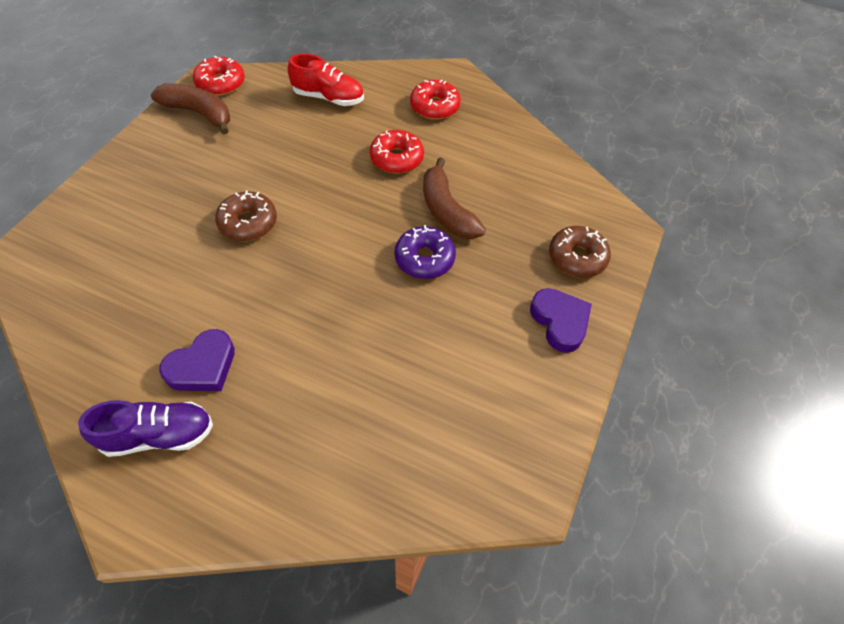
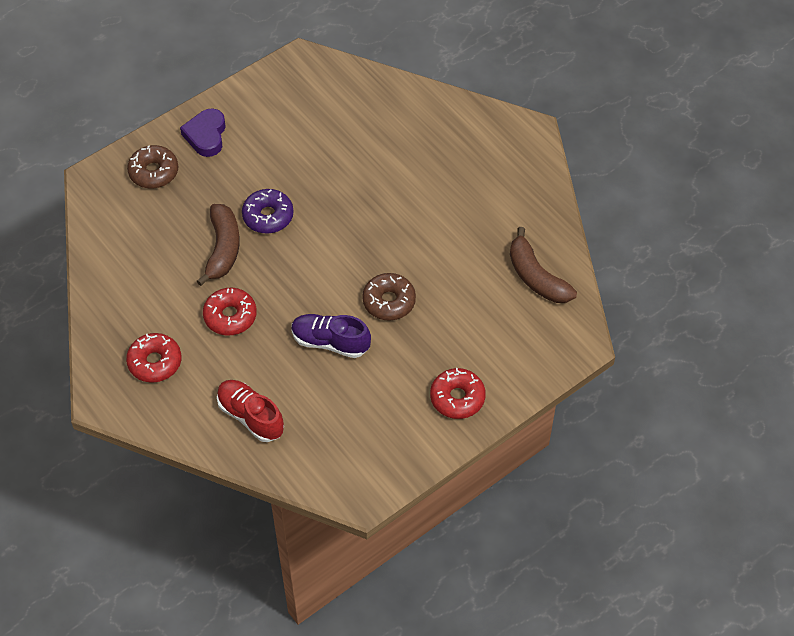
camera: 150 degrees left, 0 degrees up
purple shoe [78,400,213,457] -> purple shoe moved to [291,314,371,358]
brown banana [151,83,230,135] -> brown banana moved to [510,227,577,303]
purple heart [159,329,235,391] -> none
red donut [193,56,245,96] -> red donut moved to [430,368,486,419]

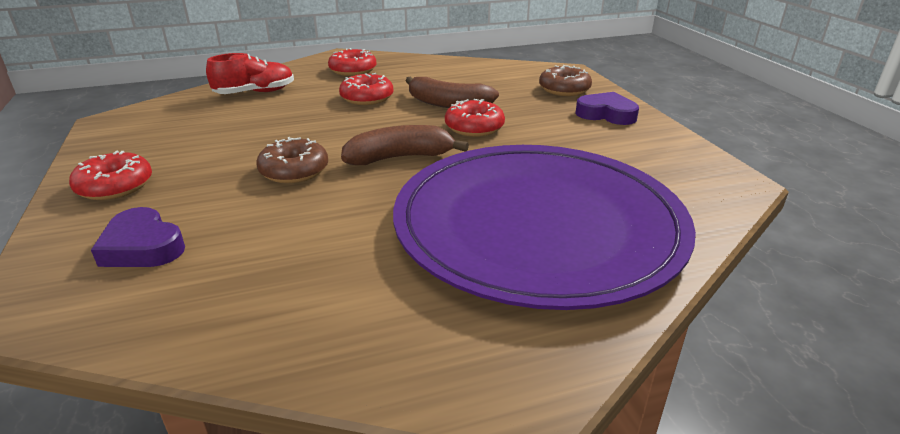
camera: 110 degrees right, 25 degrees down
purple donut [242,189,294,233] -> red donut [445,99,505,137]
purple shoe [291,314,371,358] -> none
brown banana [510,227,577,303] -> brown banana moved to [341,125,469,165]
none -> purple heart [91,207,185,267]
none -> purple plate [393,145,696,310]

